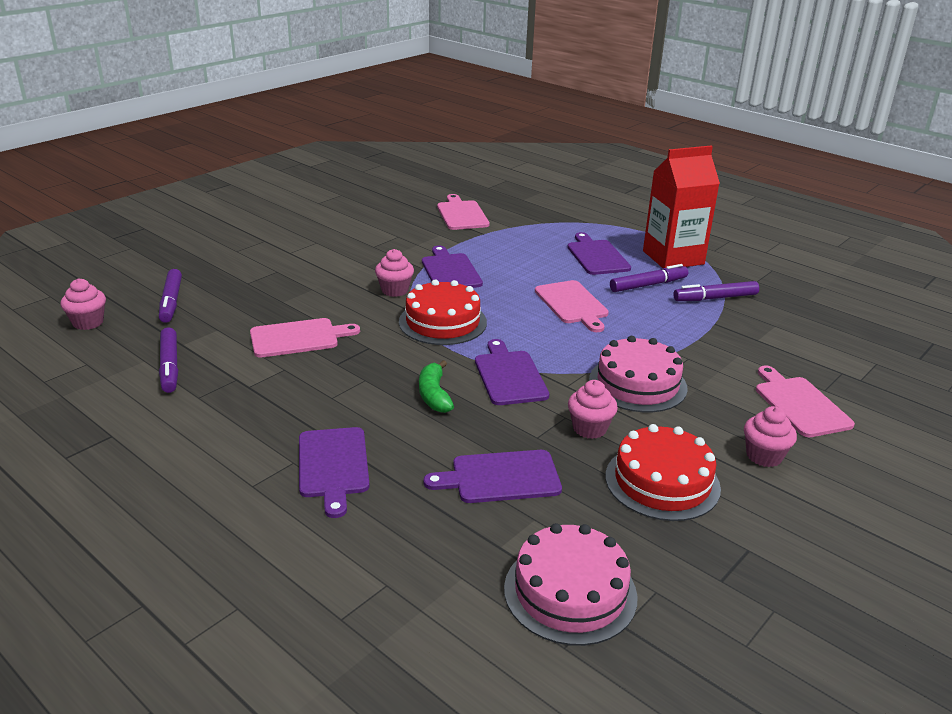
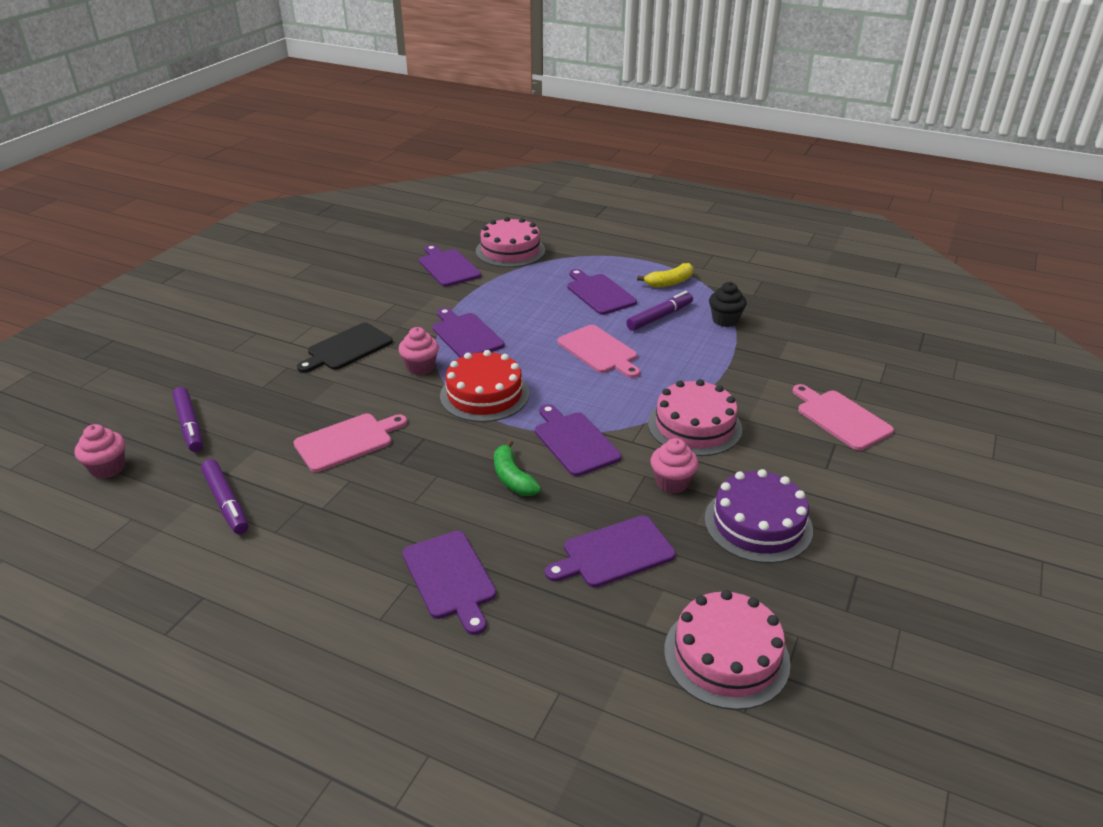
camera: 15 degrees left, 5 degrees up
pink cutting board [437,194,490,230] -> purple cutting board [419,245,481,287]
red cake [605,424,721,521] -> purple cake [704,469,813,563]
red carton [643,146,720,268] -> yellow banana [637,263,693,287]
purple marker [674,281,759,301] -> black cupcake [709,282,747,327]
pink cupcake [744,406,797,467] -> none
none -> black cutting board [297,323,393,373]
none -> pink cake [476,217,545,267]

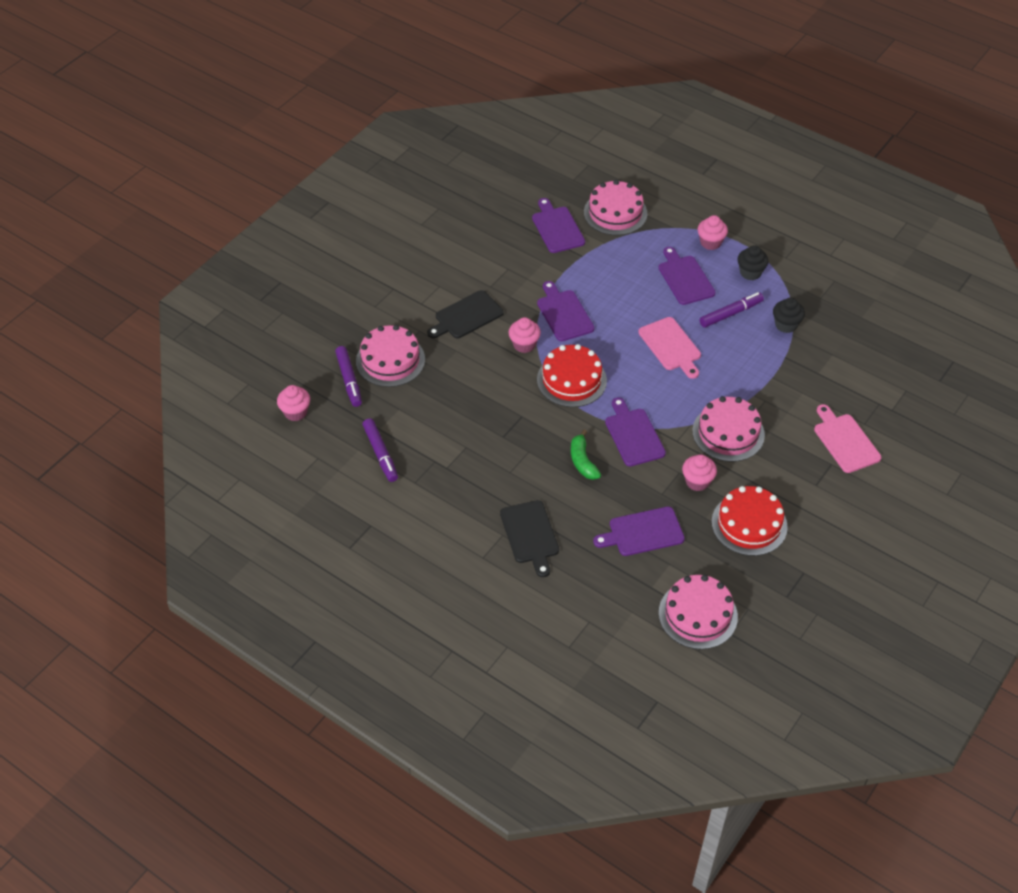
camera: 10 degrees right, 15 degrees up
pink cutting board [293,414,407,472] -> none
purple cutting board [402,531,496,635] -> black cutting board [500,500,559,577]
yellow banana [637,263,693,287] -> black cupcake [737,245,768,280]
purple cake [704,469,813,563] -> red cake [712,486,788,556]
none -> pink cake [356,325,425,387]
none -> pink cupcake [697,215,728,250]

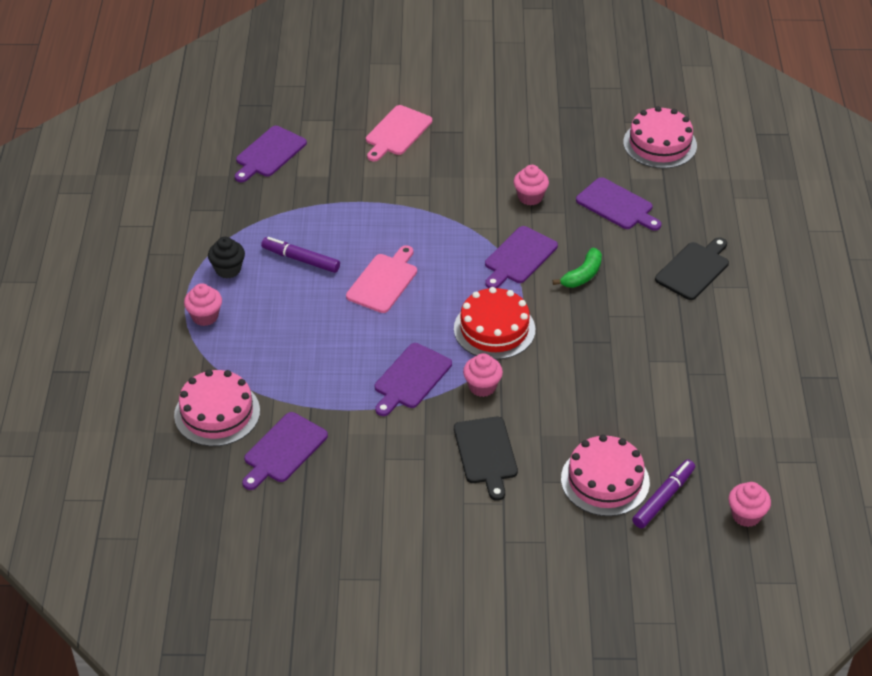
camera: 125 degrees left, 5 degrees down
purple marker [362,418,398,482] -> none
black cutting board [427,290,504,338] -> black cutting board turned 60 degrees clockwise [454,417,518,501]
purple cutting board [658,247,716,305] -> purple cutting board moved to [235,126,307,182]
pink cake [692,396,765,462] -> none
red cake [712,486,788,556] -> none
black cupcake [773,298,805,333] -> none

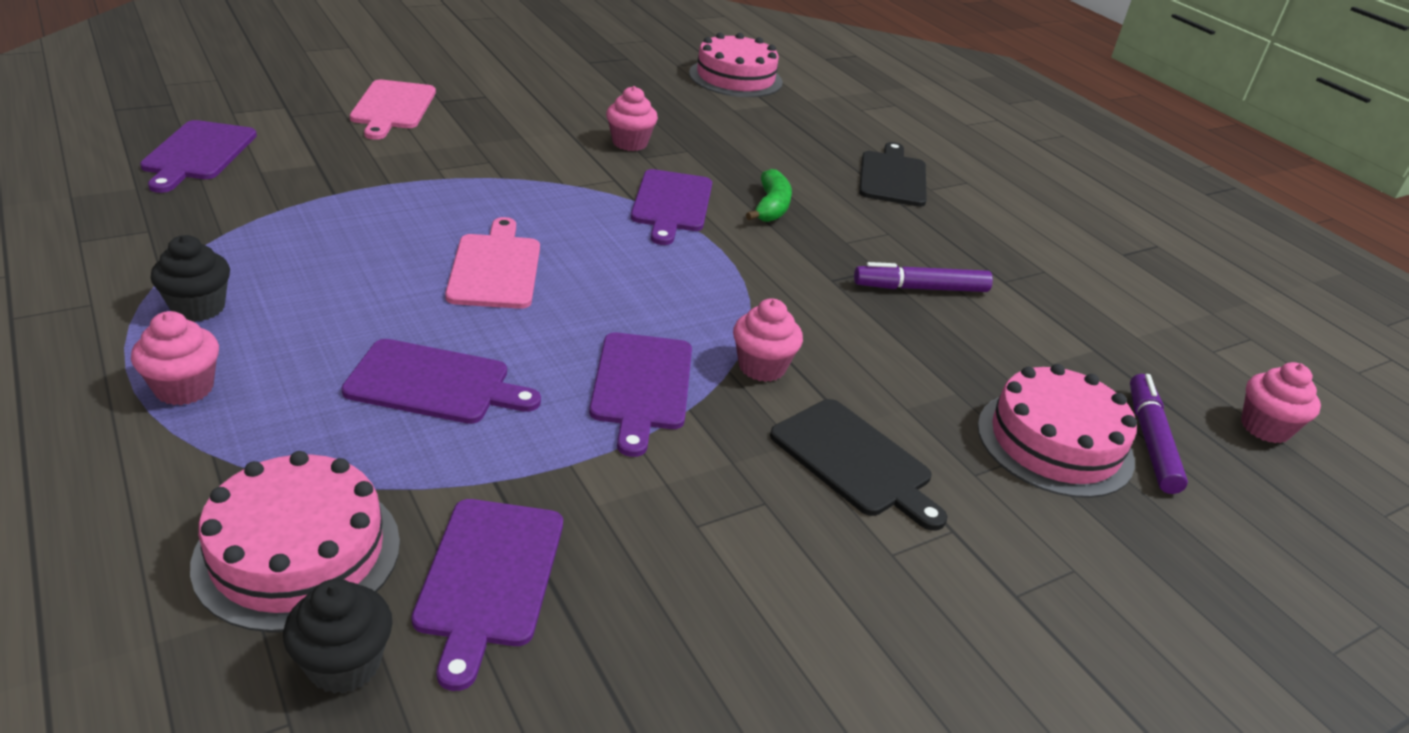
camera: 35 degrees left, 10 degrees down
purple marker [261,237,340,273] -> purple marker moved to [854,262,993,292]
red cake [454,287,535,360] -> none
purple cutting board [576,177,661,231] -> purple cutting board moved to [341,339,541,424]
none -> black cupcake [283,579,393,694]

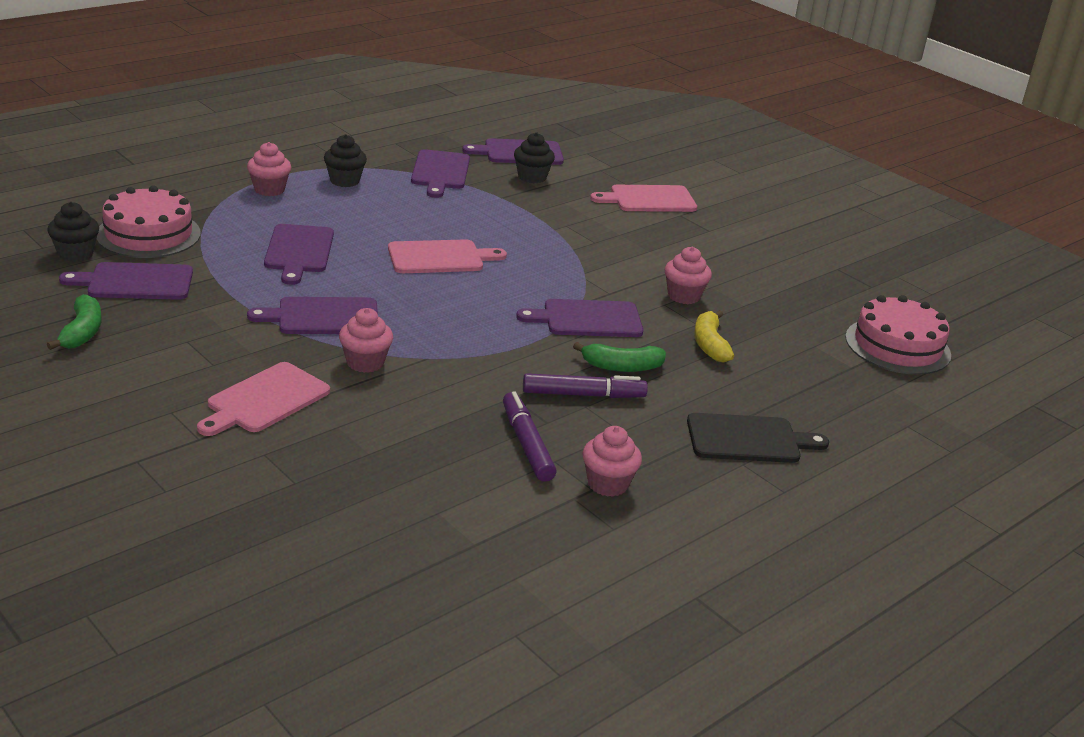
camera: 80 degrees right, 5 degrees down
black cutting board [770,399,947,531] -> pink cutting board [197,362,330,436]
pink cake [978,364,1137,498] -> none
purple marker [1130,374,1188,494] -> purple marker moved to [523,373,648,398]
pink cupcake [1241,362,1321,443] -> pink cupcake moved to [582,426,642,497]
none -> green banana [47,294,101,350]
none -> purple cutting board [411,149,470,198]
none -> black cupcake [514,132,555,183]
none -> yellow banana [694,310,734,363]

